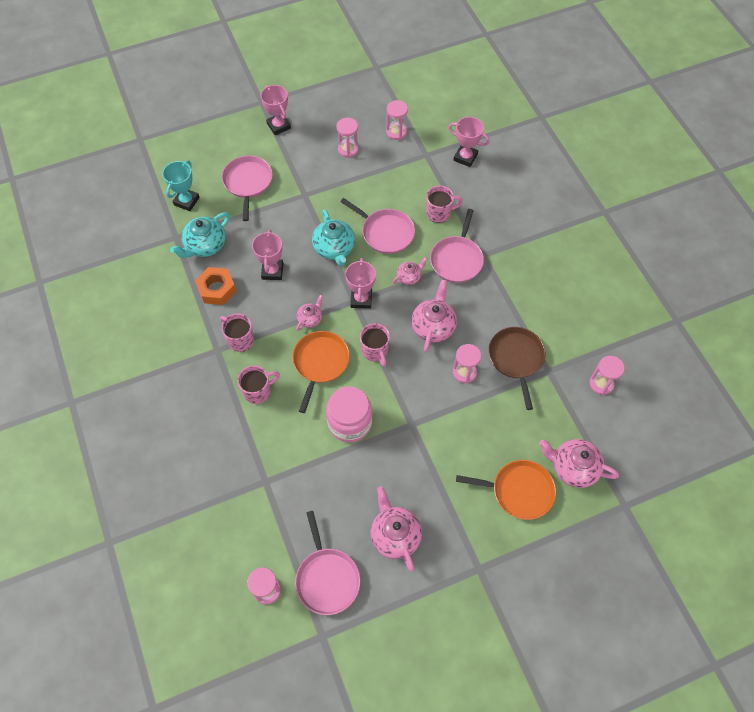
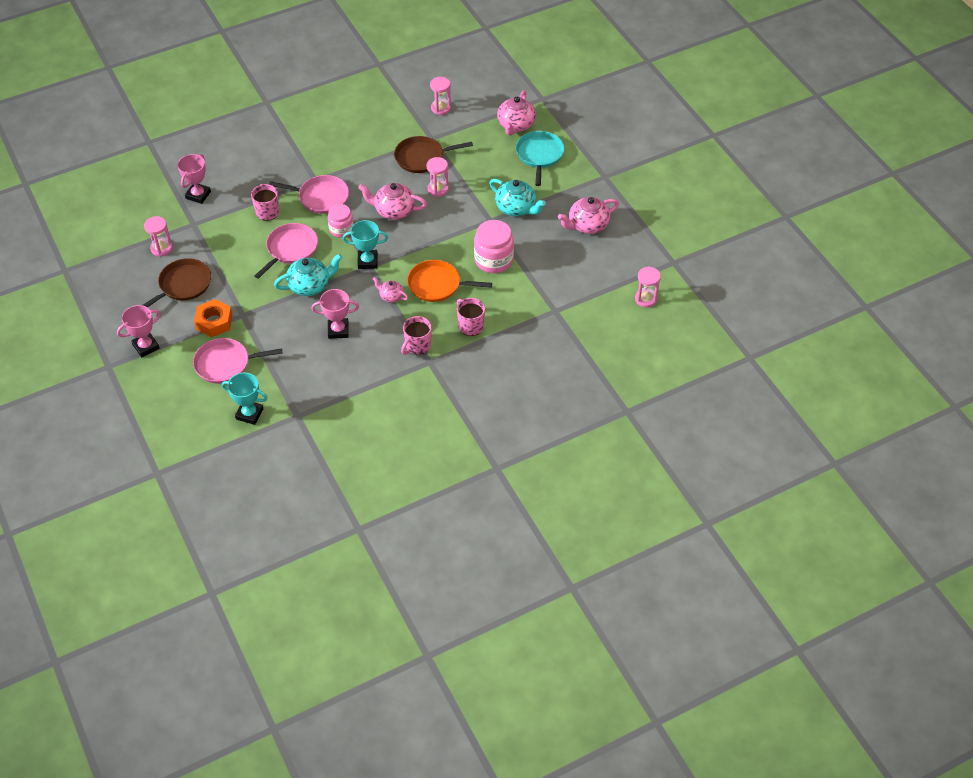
camera: 95 degrees left, 10 degrees down
turquoise teapot [170,212,230,258] -> turquoise teapot moved to [489,179,546,216]
orange nut [195,267,236,305] -> orange nut moved to [194,299,232,337]
pink pan [295,511,360,615] -> none
pink hourglass [336,118,359,158] -> brown pan [143,258,211,308]
pink trophy [345,258,376,309] -> turquoise trophy [343,220,388,269]
pink mug [360,323,390,367] -> none
pink teapot [393,257,428,285] -> pink jar [328,204,353,238]
orange pan [456,460,556,520] -> turquoise pan [516,131,564,186]

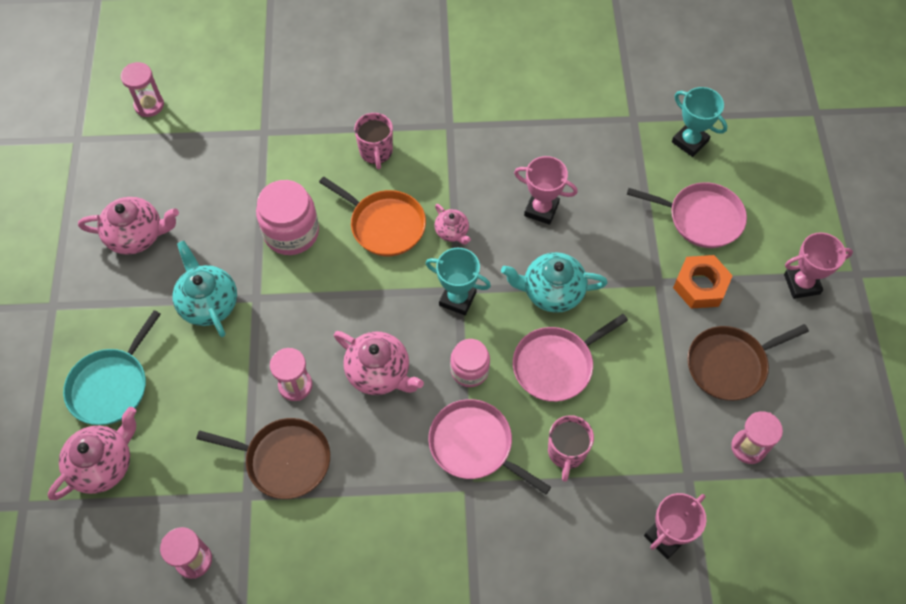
camera: 155 degrees left, 10 degrees up
pink mug [401,316,432,355] -> none

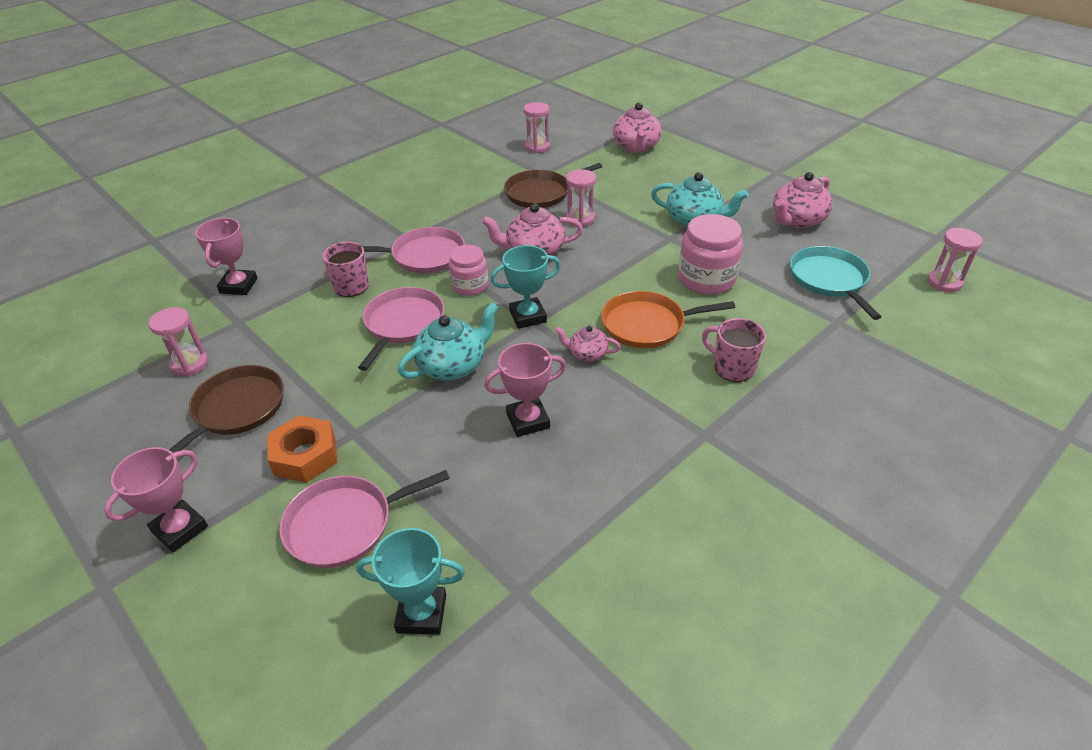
camera: 140 degrees right, 20 degrees down
turquoise pan [63,310,161,425] -> turquoise pan moved to [790,246,881,320]

